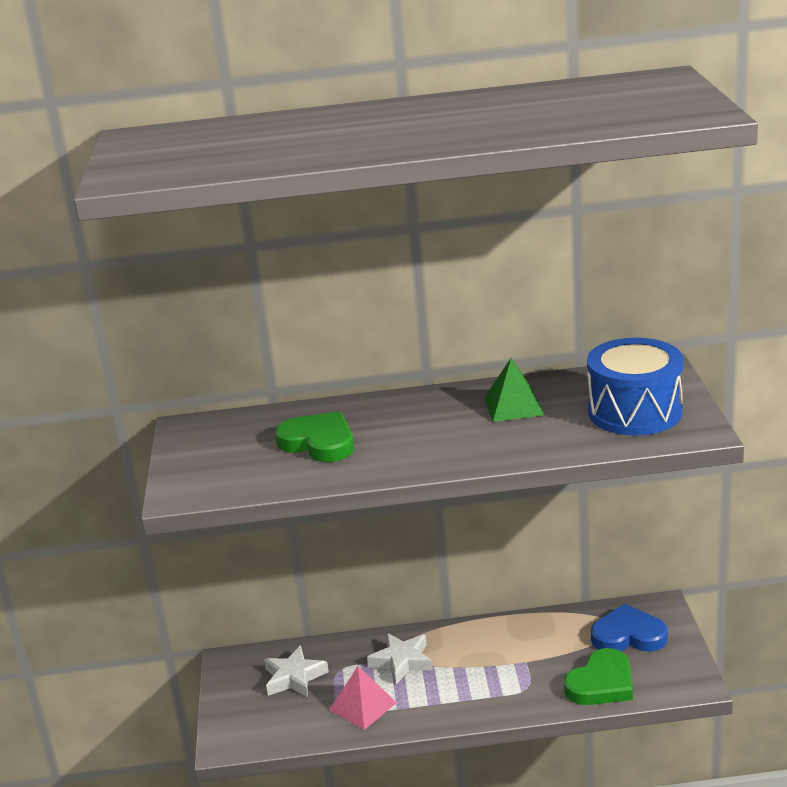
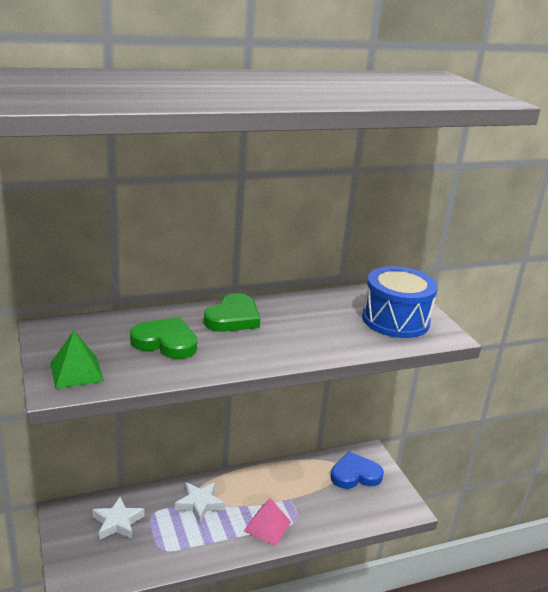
camera: 20 degrees left, 0 degrees up
pink pyramid [329,666,397,730] -> pink pyramid moved to [244,498,291,546]
green pyramid [484,358,544,422] -> green pyramid moved to [50,331,104,389]
green heart [564,648,633,705] -> green heart moved to [204,293,260,332]

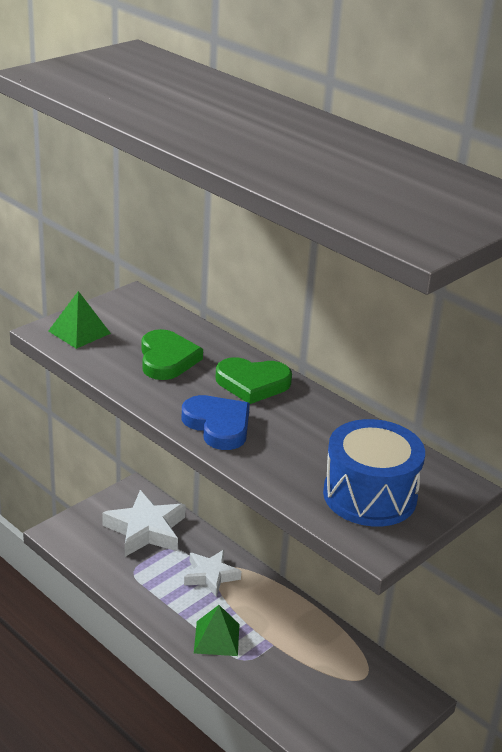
camera: 65 degrees right, 5 degrees up
white star [92,496,144,540] -> white star [102,490,186,557], size x1.53
pink pyramid [244,498,291,546] -> green pyramid [194,605,240,656]
blue heart [331,452,384,489] -> blue heart moved to [182,395,250,450]

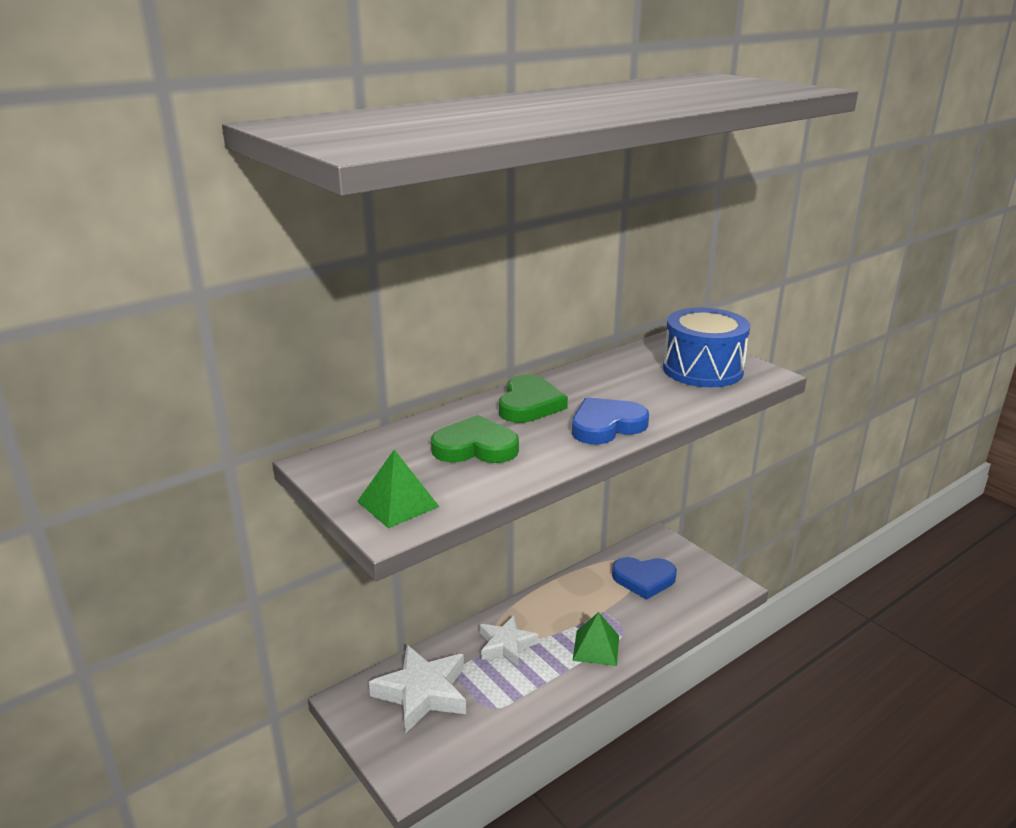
camera: 80 degrees left, 5 degrees down
none -> blue heart [612,557,677,600]

